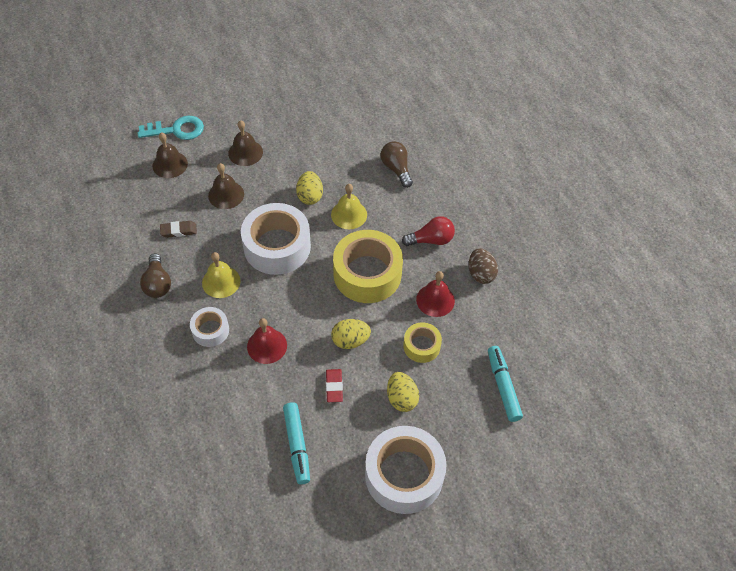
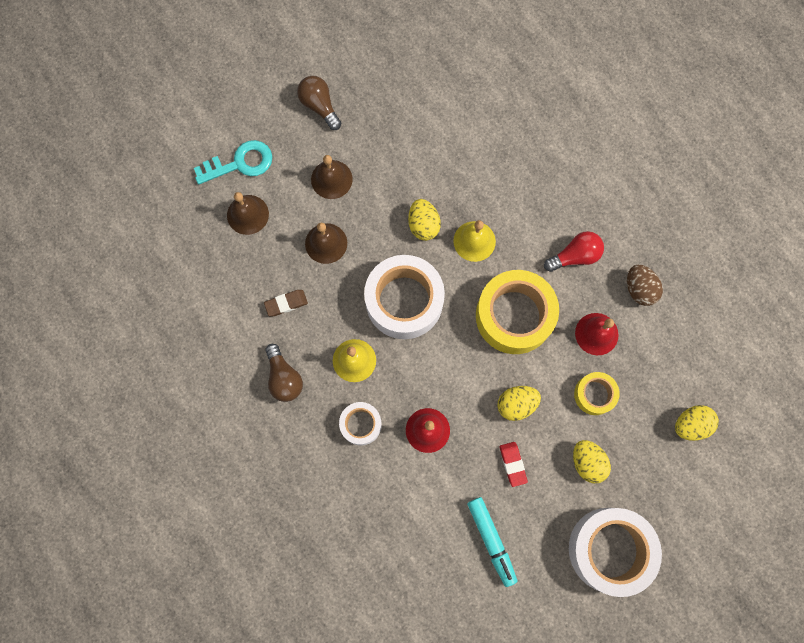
camera: 10 degrees left, 20 degrees up
brown light bulb [381,141,413,188] -> brown light bulb moved to [297,76,341,130]
turquoise marker [488,346,523,422] -> yellow egg [675,405,719,441]

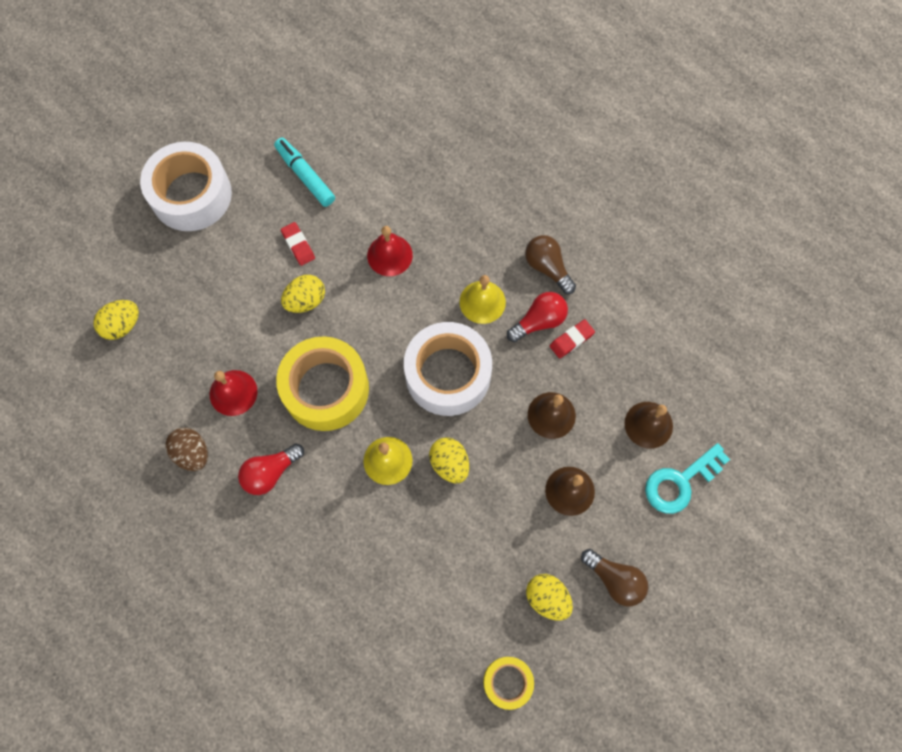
camera: 165 degrees right, 5 degrees down
brown eraser [264,290,308,317] -> red eraser [550,319,595,359]
white tape [339,402,382,445] -> none
yellow egg [573,440,611,483] -> yellow egg moved to [526,574,573,621]
yellow tape [574,372,620,415] -> yellow tape moved to [483,657,534,710]
none -> red light bulb [507,292,568,342]

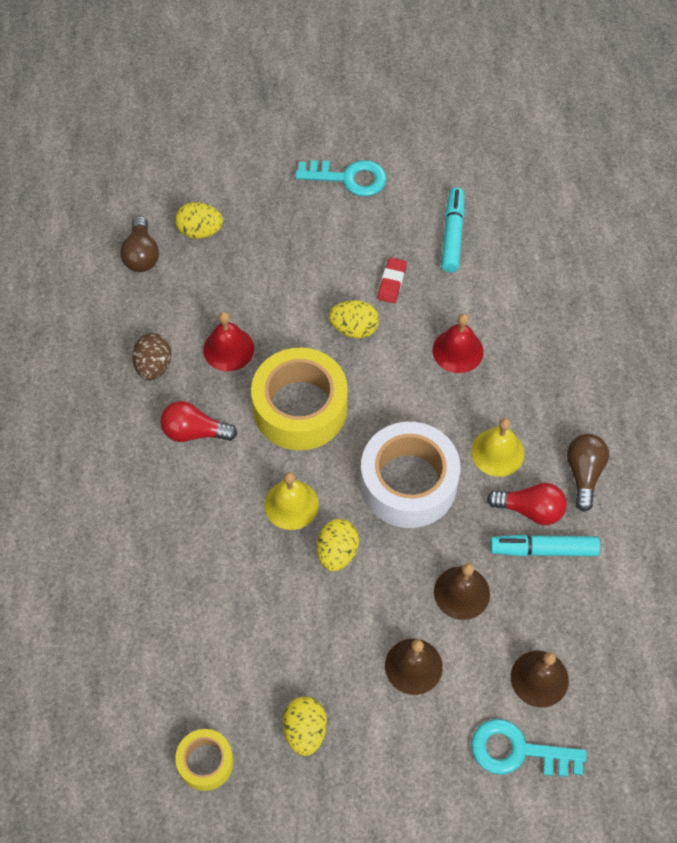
camera: 45 degrees right, 10 degrees down
white tape [140,142,232,231] -> turquoise key [295,160,387,196]
red eraser [550,319,595,359] -> turquoise marker [490,534,600,556]
brown light bulb [581,549,648,607] -> brown light bulb moved to [120,216,159,272]

